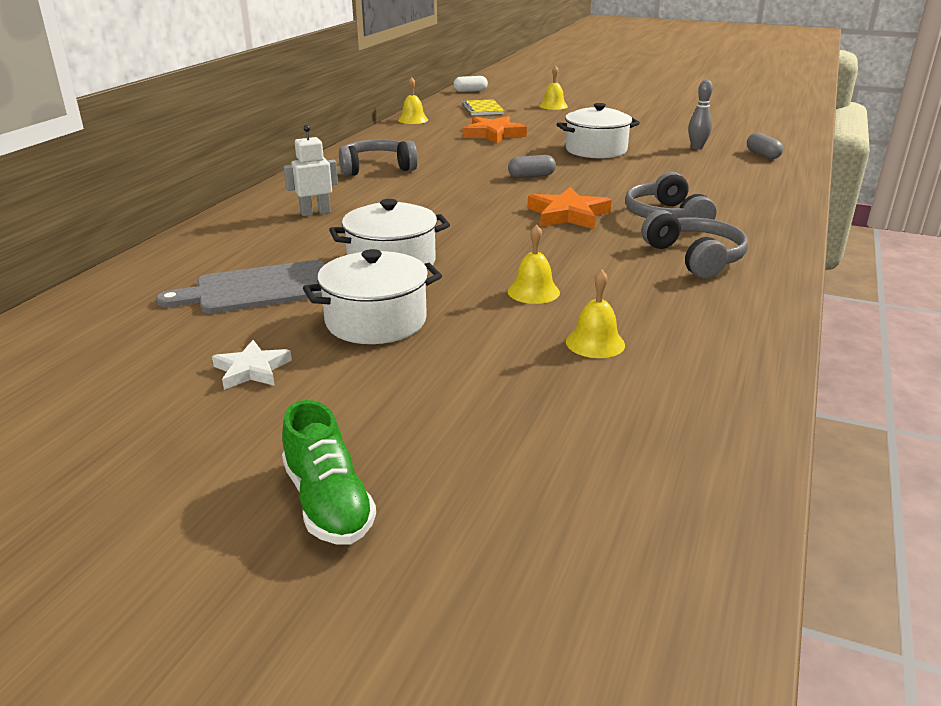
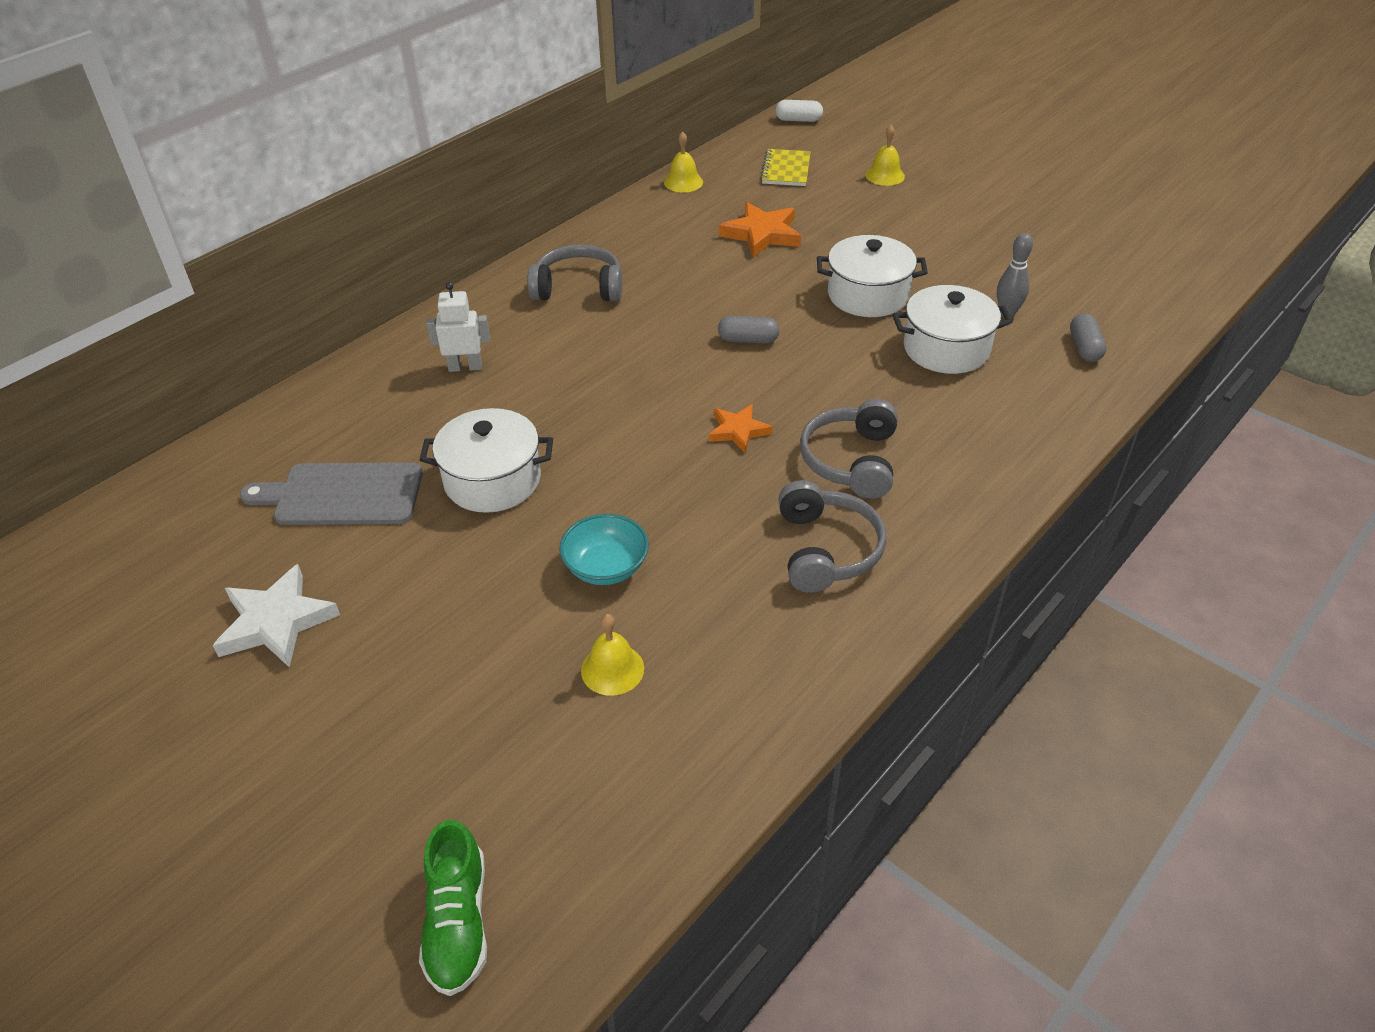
camera: 20 degrees right, 15 degrees up
white star [212,340,292,390] -> white star [213,564,340,667], size x1.59
green shoe [282,400,376,545] -> green shoe moved to [419,820,487,996]
white pot [303,249,442,344] -> white pot moved to [892,285,1013,374]
yellow bell [507,224,560,304] -> turquoise bowl [559,514,649,585]
orange star [528,187,612,229] -> orange star [709,404,772,453], size x0.63

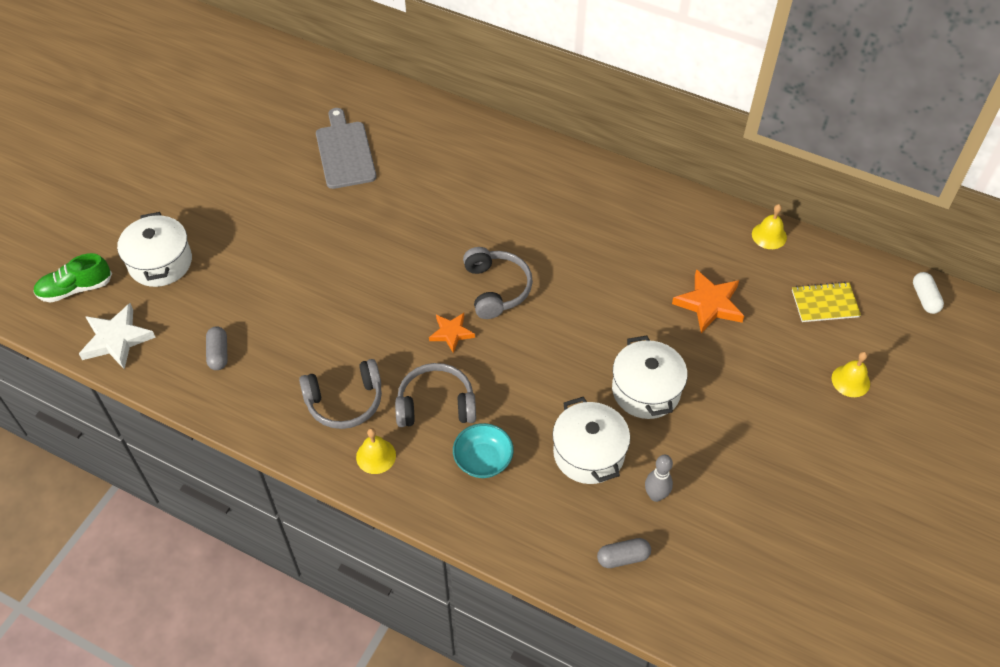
camera: 75 degrees right, 10 degrees up
white star [213,564,340,667] -> white star moved to [79,303,156,369]
white pot [419,408,553,513] -> white pot moved to [117,212,192,287]
white robot [426,282,490,372] -> none
grey headphones [527,244,622,301] -> grey headphones moved to [463,247,533,319]
turquoise bowl [559,514,649,585] -> turquoise bowl moved to [453,423,514,478]
yellow bell [581,614,644,696] -> yellow bell moved to [356,428,396,474]
grey capsule [718,316,780,343] -> grey capsule moved to [206,326,228,370]

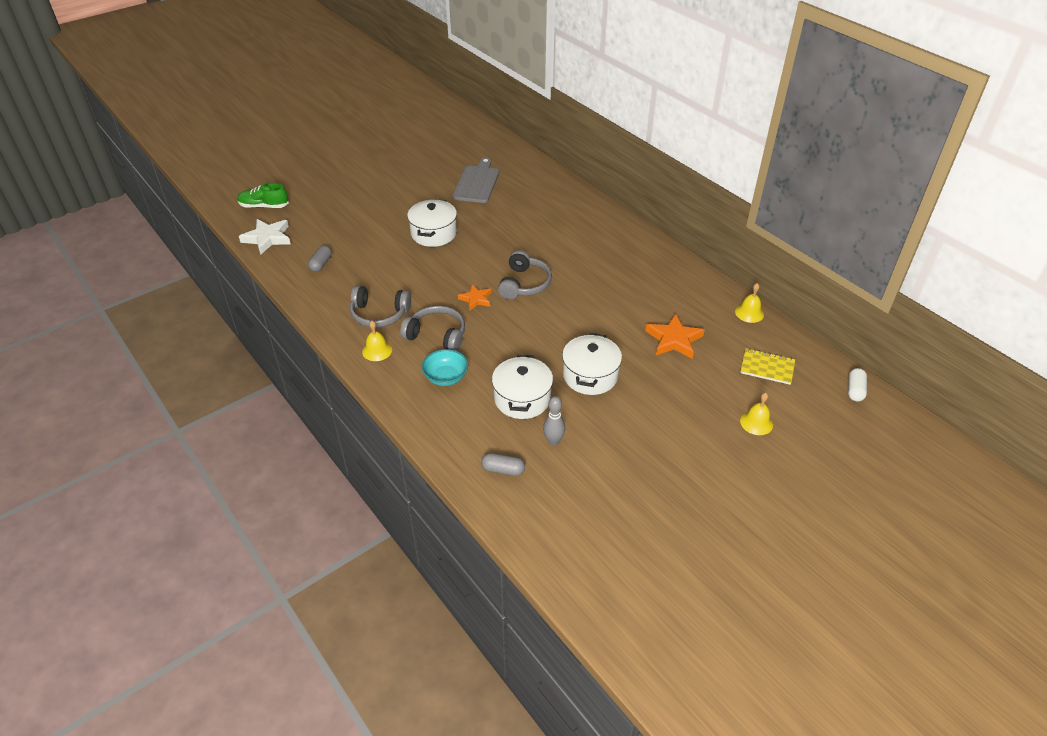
camera: 25 degrees right, 10 degrees down
white pot [117,212,192,287] -> white pot moved to [407,199,457,247]

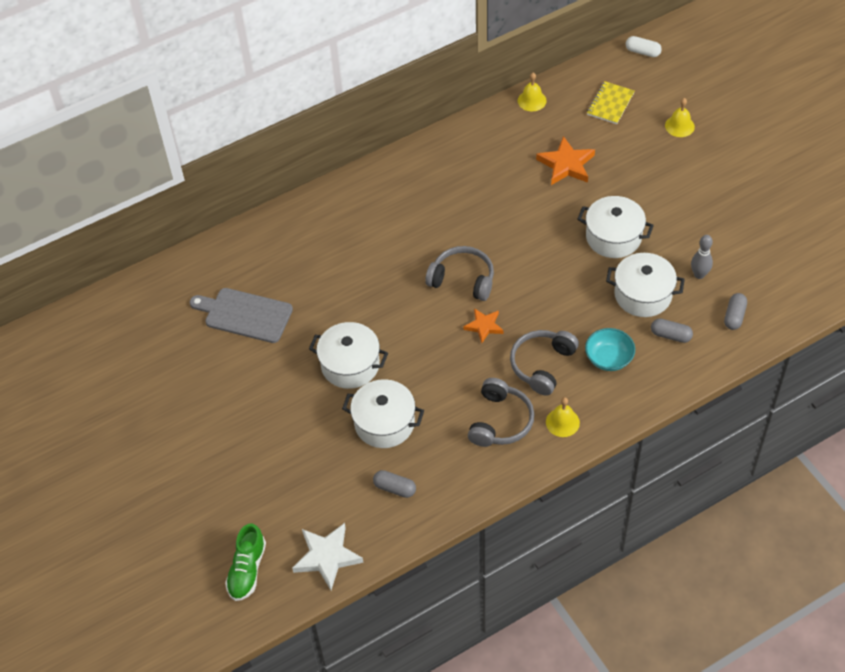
camera: 80 degrees left, 10 degrees up
none -> white pot [342,379,424,448]
none -> grey capsule [651,318,693,343]

